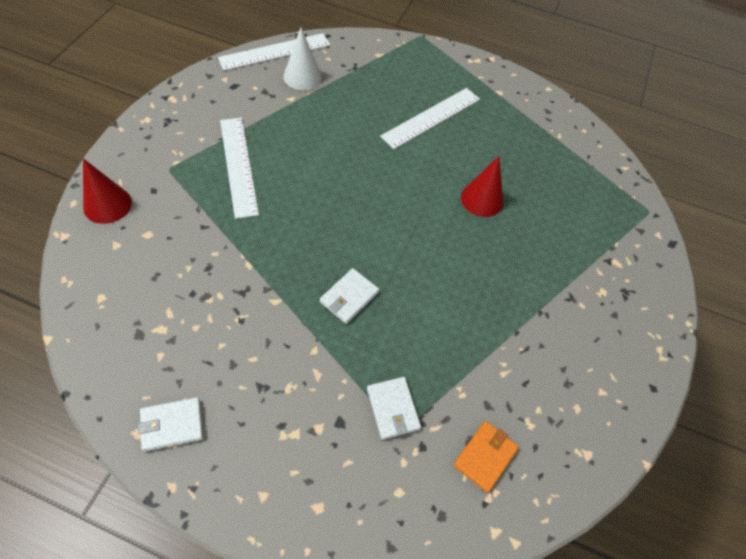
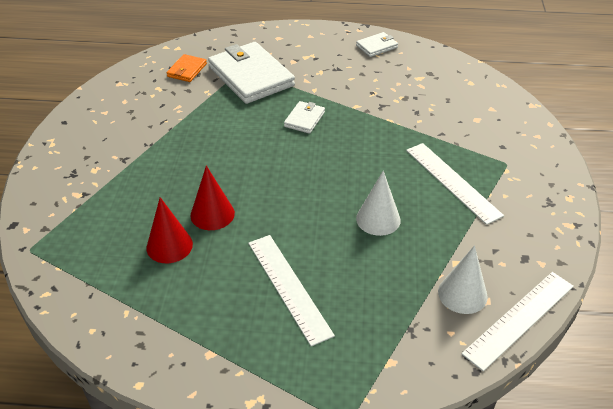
camera: 170 degrees right, 15 degrees down
red cone [83,158,132,224] -> red cone moved to [146,197,193,263]
white wallet [367,377,421,440] -> white wallet [208,42,295,104], size x2.12
white ruler [380,88,480,149] -> white ruler turned 60 degrees counterclockwise [248,235,335,347]
none -> white cone [356,171,401,236]

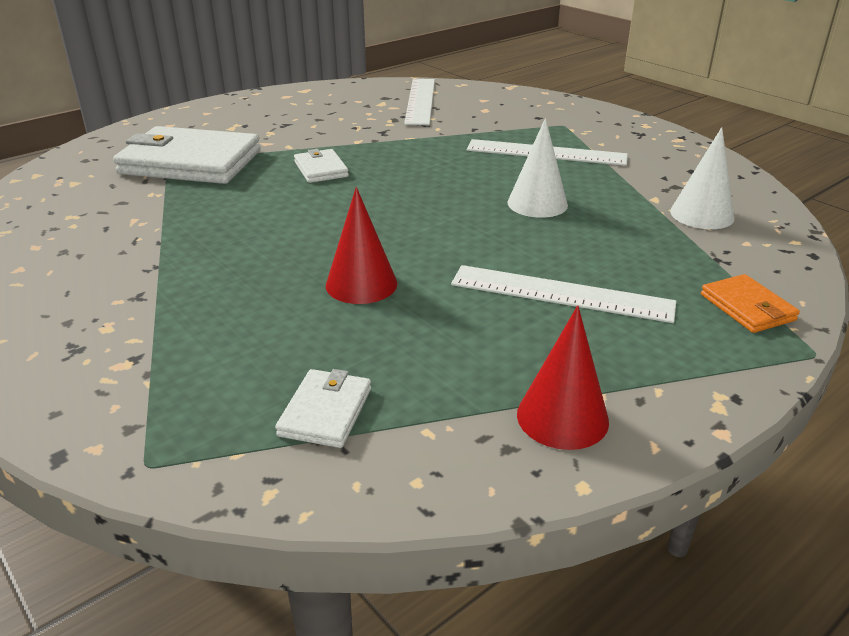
camera: 45 degrees left, 10 degrees down
red cone [146,197,193,263] -> red cone moved to [517,305,609,450]
orange wallet [167,54,207,82] -> orange wallet moved to [701,274,800,333]
white wallet [356,32,398,57] -> white wallet moved to [275,369,371,448]
white ruler [461,272,574,371] -> white ruler moved to [404,79,435,125]

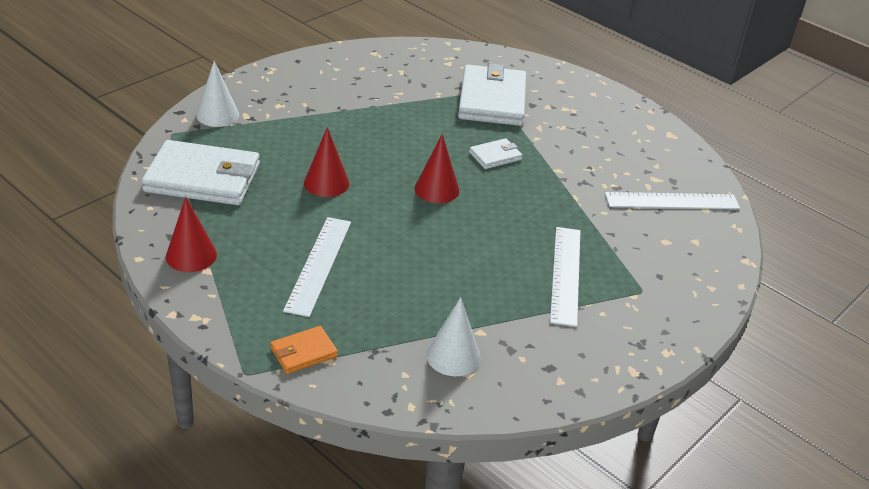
camera: 80 degrees right, 5 degrees up
white wallet [275,369,371,448] -> white wallet [142,140,260,205], size x2.12
white cone [507,118,568,218] -> white cone moved to [196,61,239,127]
none -> red cone [415,134,459,203]

